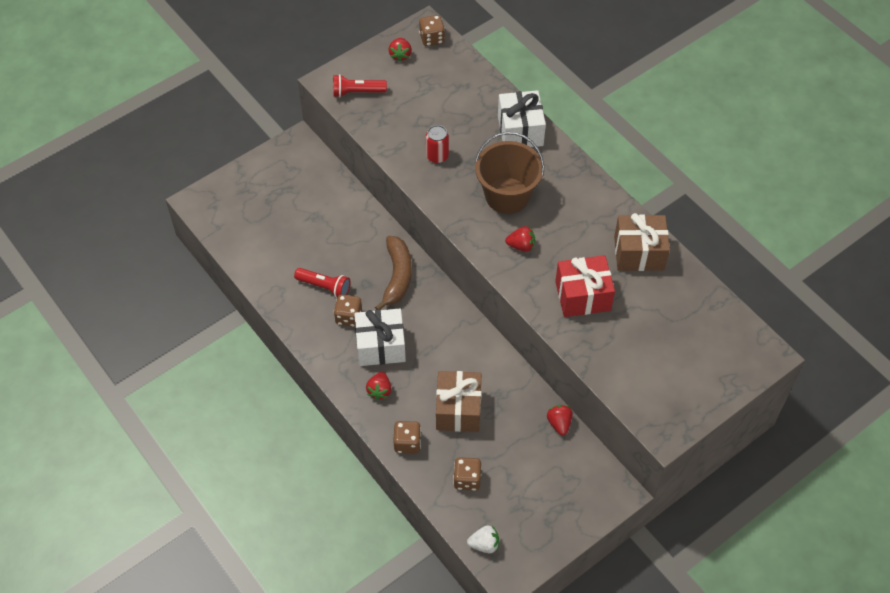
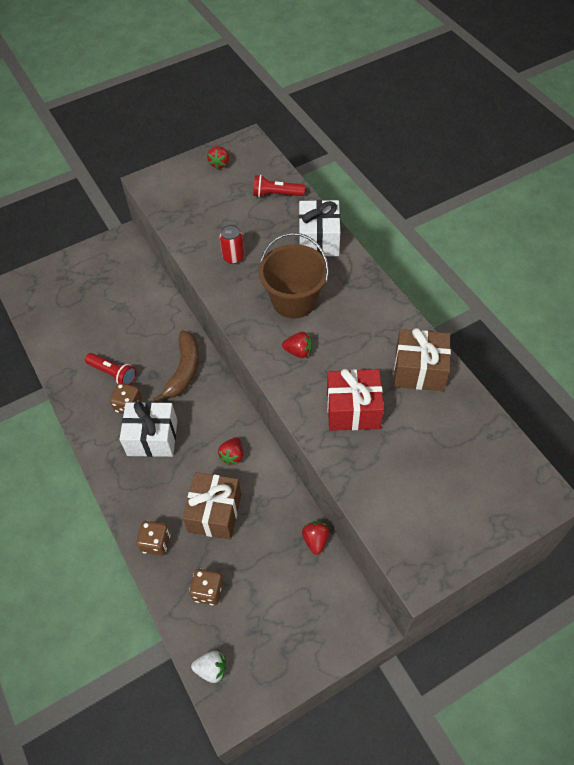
camera: 10 degrees right, 0 degrees up
red flashlight [333,74,387,98] -> red flashlight moved to [253,175,305,197]
red strawberry [366,372,392,400] -> red strawberry moved to [218,437,243,465]
brown dice [419,15,445,46] -> none

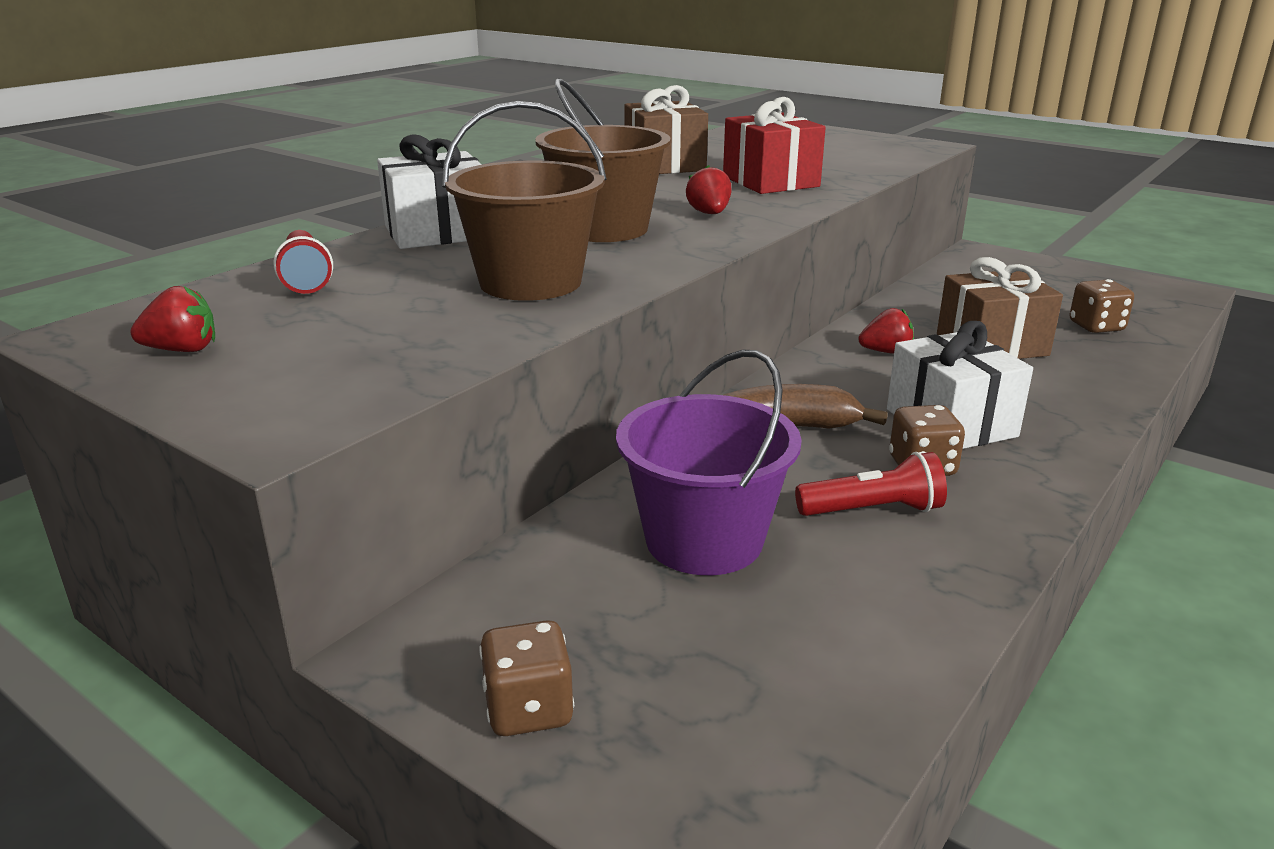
camera: 115 degrees left, 30 degrees down
red flashlight [85,353,136,385] -> red flashlight turned 75 degrees clockwise [795,452,947,516]
brown dice [136,521,171,556] -> brown dice moved to [479,620,574,736]
white strawberry [191,651,226,683] -> none
red can [219,224,245,264] -> brown bucket [442,101,607,301]
red strawberry [302,521,330,555] -> none
none -> purple bucket [616,350,802,575]

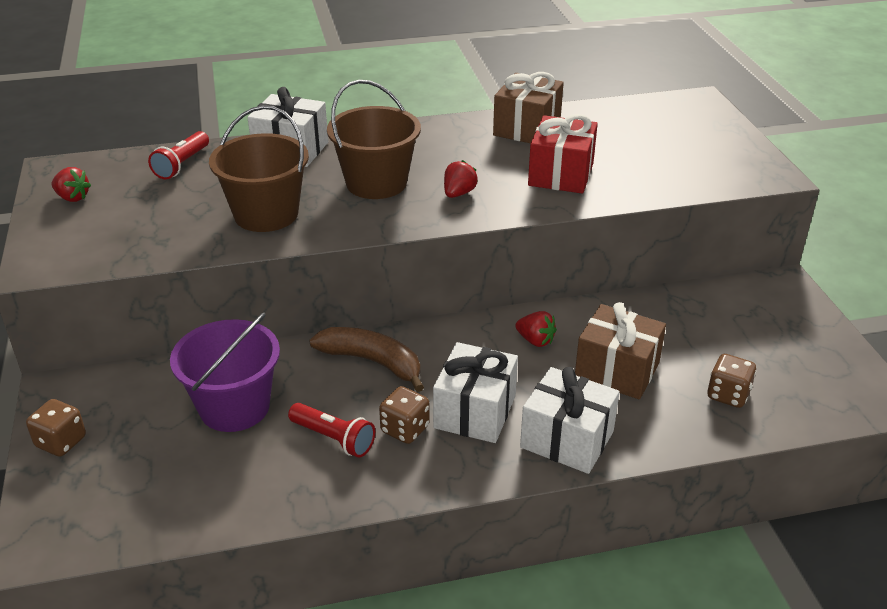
camera: 40 degrees right, 10 degrees up
none -> white gift [520,367,620,474]

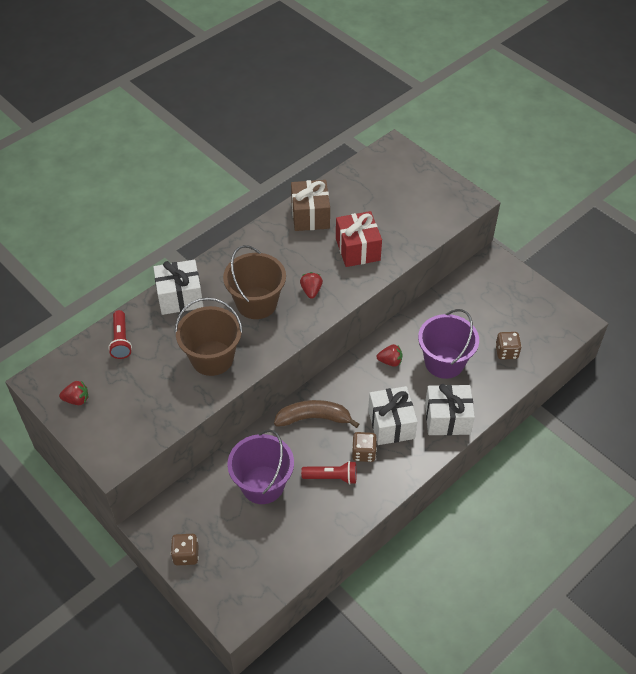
camera: 30 degrees left, 15 degrees up
brown gift [575,302,666,400] -> purple bucket [418,309,479,379]

